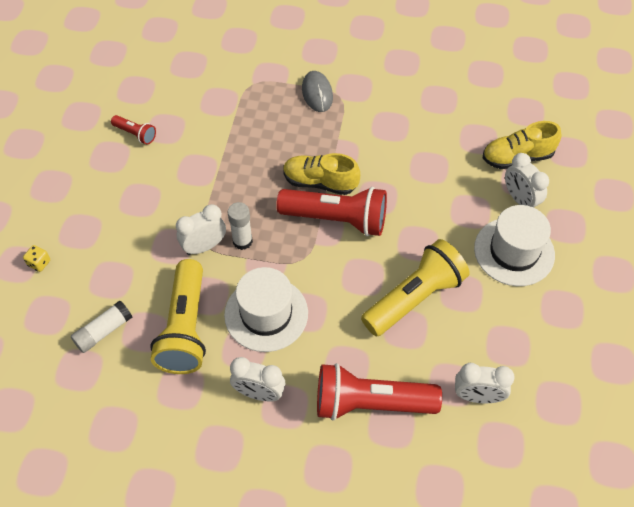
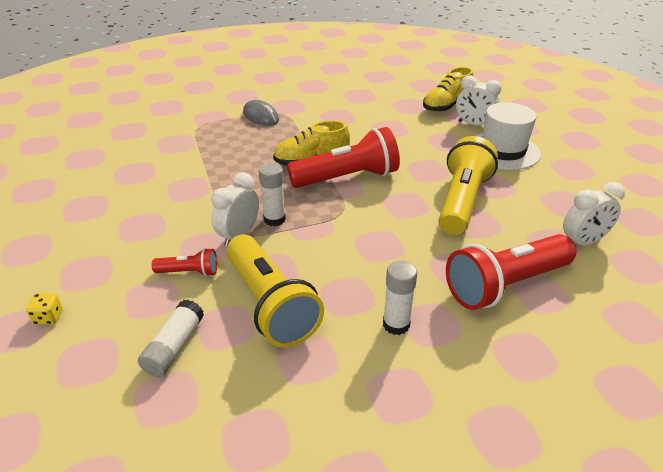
camera: 30 degrees left, 20 degrees down
red flashlight [111,115,156,145] -> red flashlight moved to [152,248,217,276]
white hat [224,267,308,352] -> none
white clock [230,357,285,402] -> white glue stick [383,260,417,335]

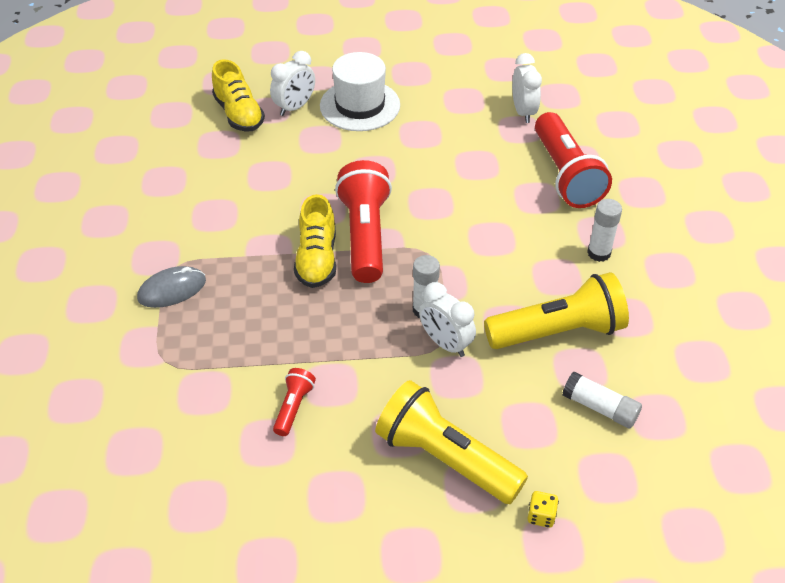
camera: 75 degrees left, 10 degrees up
red flashlight [152,248,217,276] -> red flashlight moved to [273,368,316,436]
yellow flashlight [439,136,498,235] -> yellow flashlight moved to [375,380,528,504]

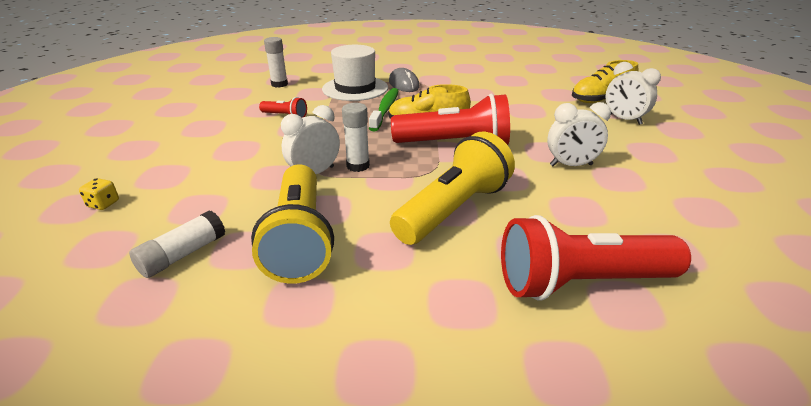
camera: 95 degrees right, 15 degrees down
white hat [320,52,400,131] -> white hat moved to [322,45,388,101]
yellow flashlight [375,380,528,504] -> yellow flashlight moved to [390,132,515,245]
white clock [512,53,542,123] -> white clock moved to [547,102,611,166]
white glue stick [587,199,622,262] -> white glue stick moved to [264,37,288,88]
none -> green toothbrush [369,88,399,131]

